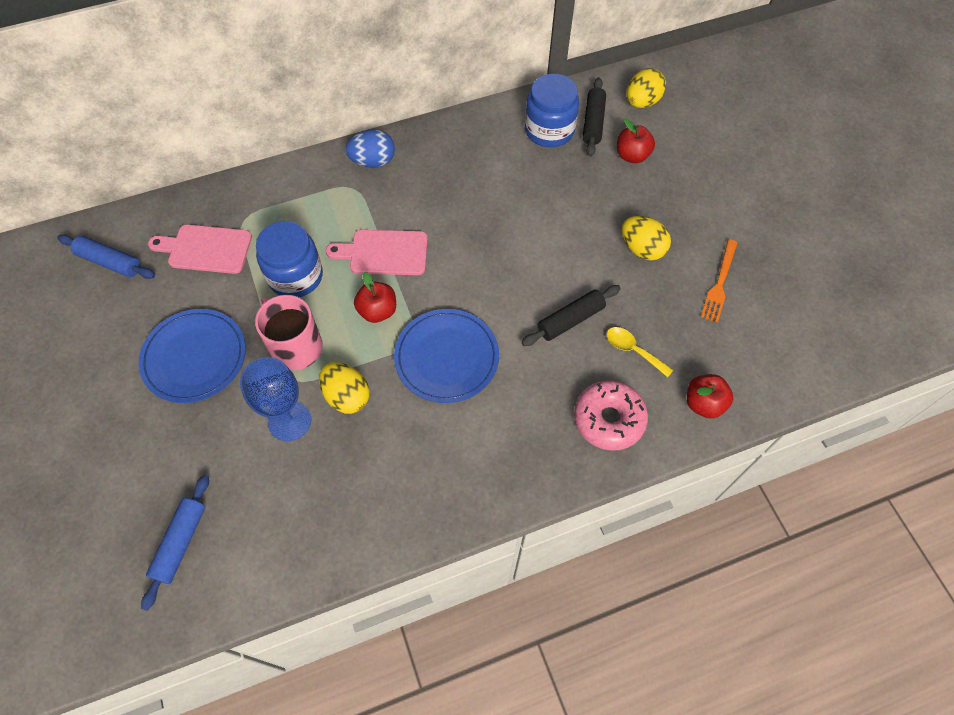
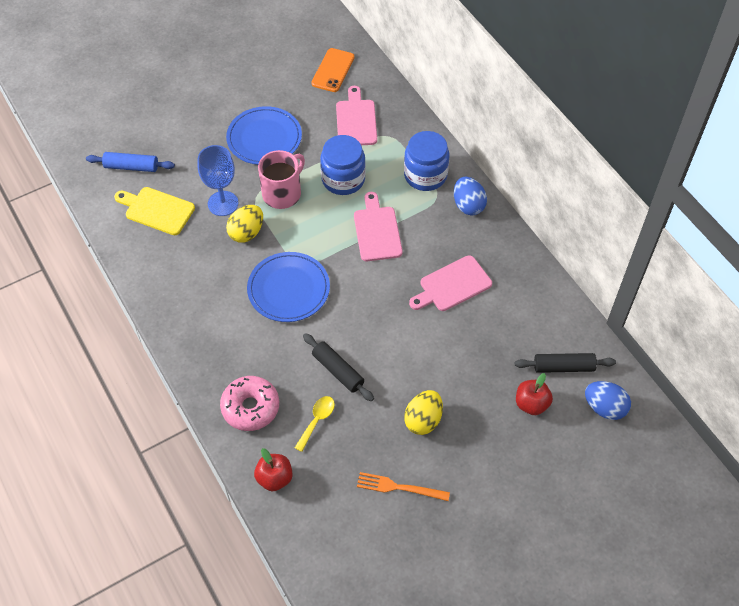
camera: 80 degrees right, 5 degrees down
blue rolling pin [57,235,155,279] -> orange phone [311,48,355,92]
red apple [354,272,396,323] -> none
blue jar [525,74,579,147] -> blue jar moved to [404,131,449,191]
yellow egg [626,68,666,108] -> blue egg [585,381,631,420]
none -> yellow cutting board [114,187,195,235]
none -> pink cutting board [409,255,492,311]

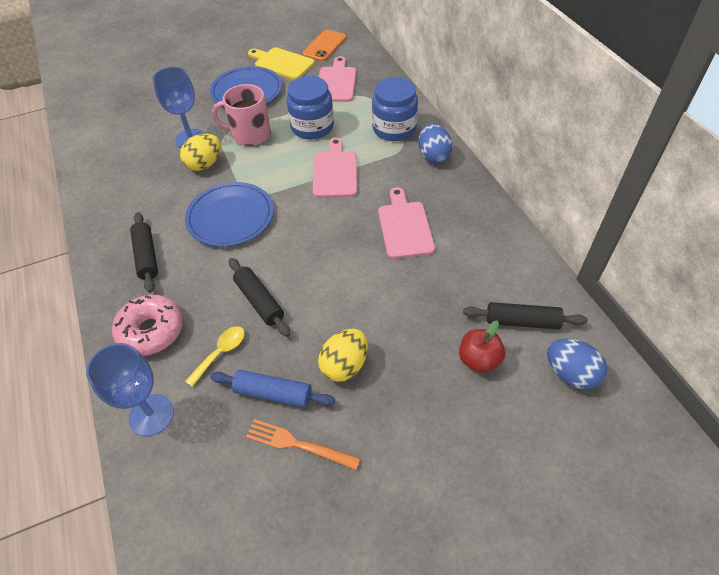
camera: 10 degrees right, 5 degrees down
blue rolling pin [86,152,175,172] -> blue rolling pin moved to [210,370,335,408]
yellow cutting board [114,187,195,235] -> yellow cutting board moved to [248,47,315,80]
red apple [254,448,293,491] -> blue goblet [86,343,174,436]
pink mug [258,150,305,209] -> pink mug turned 135 degrees counterclockwise [212,84,271,146]
pink cutting board [409,255,492,311] -> pink cutting board turned 105 degrees clockwise [378,187,435,259]
none -> black rolling pin [130,212,158,293]

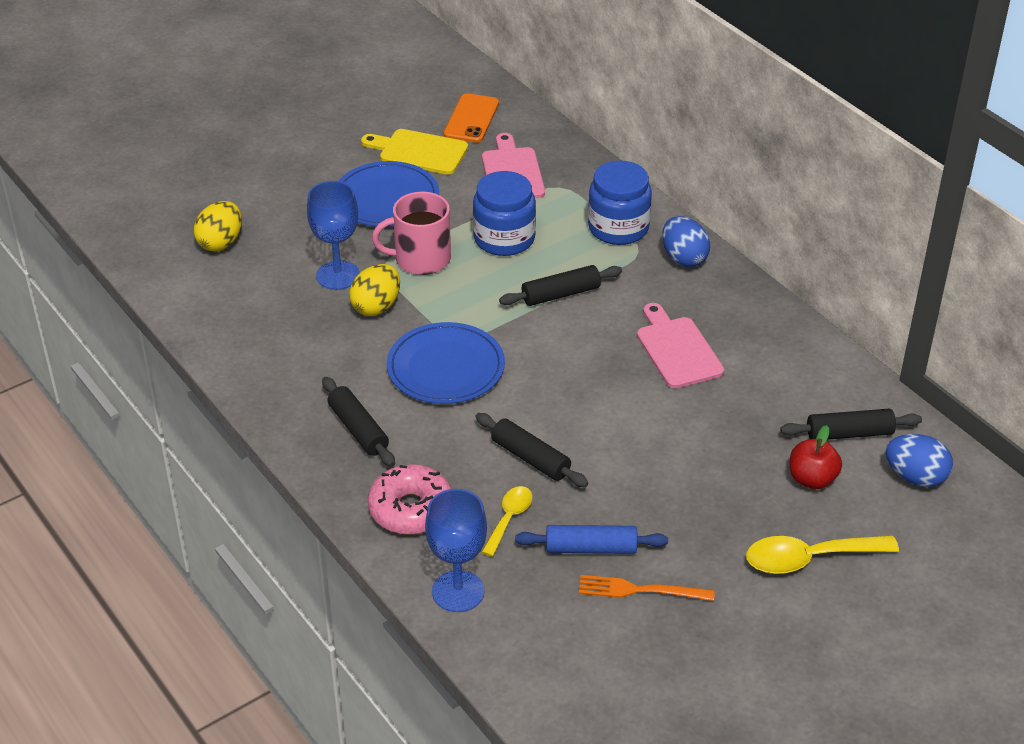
camera: 15 degrees left, 10 degrees down
pink cutting board [313,138,357,198] -> black rolling pin [499,265,622,306]
yellow egg [318,329,368,382] -> yellow egg moved to [194,201,242,251]
none -> yellow spoon [746,536,899,574]

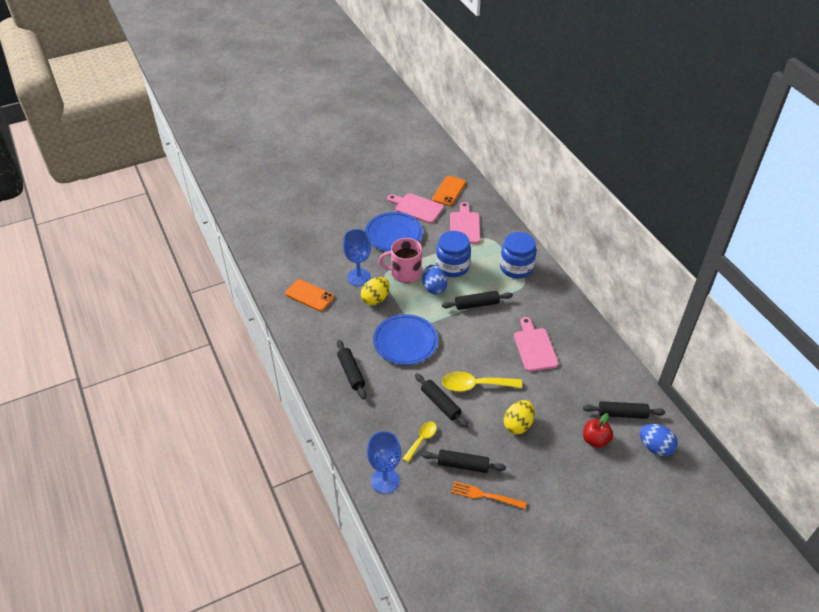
camera: 10 degrees right, 5 degrees up
yellow egg [194,201,242,251] -> yellow egg moved to [504,400,535,434]
yellow cutting board [361,129,468,175] -> pink cutting board [387,193,444,224]
pink donut [368,464,451,535] -> none
blue rolling pin [515,525,668,554] -> black rolling pin [421,449,506,473]
blue egg [662,216,710,267] -> blue egg moved to [422,265,448,294]
yellow spoon [746,536,899,574] -> yellow spoon moved to [442,371,522,391]
none -> orange phone [285,279,334,311]

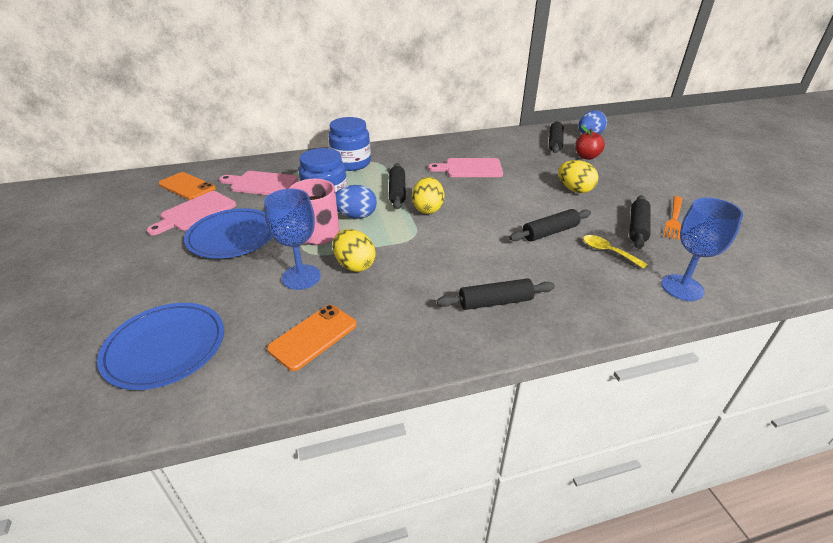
camera: 80 degrees left, 10 degrees down
blue plate [373,314,438,365] -> blue plate moved to [97,303,224,390]
yellow spoon [442,371,522,391] -> none
none -> yellow egg [412,177,444,214]

